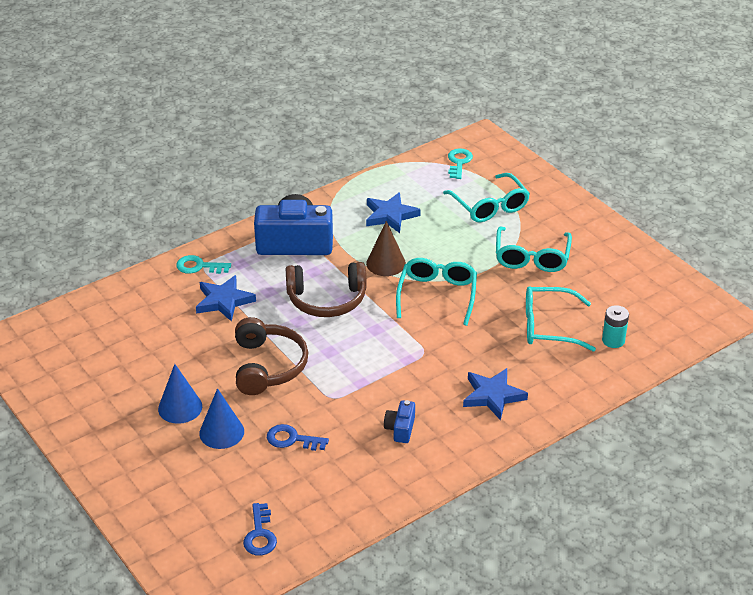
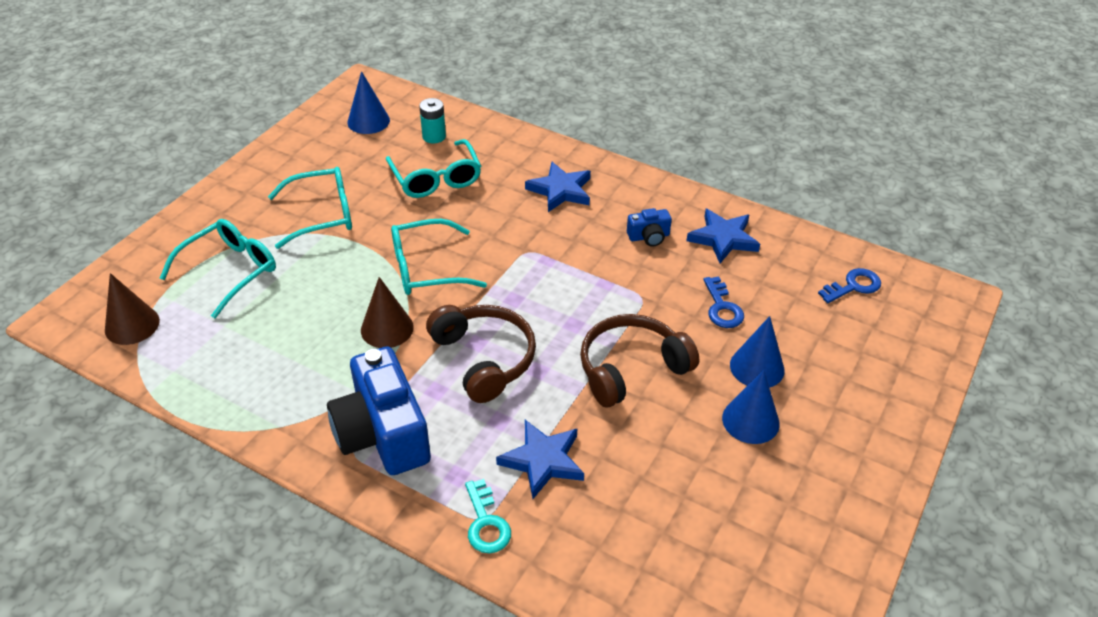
camera: 115 degrees left, 5 degrees up
blue star [366,192,421,233] -> blue star moved to [686,209,760,263]
turquoise key [448,148,473,179] -> brown cone [105,273,160,345]
none -> blue cone [347,71,390,134]

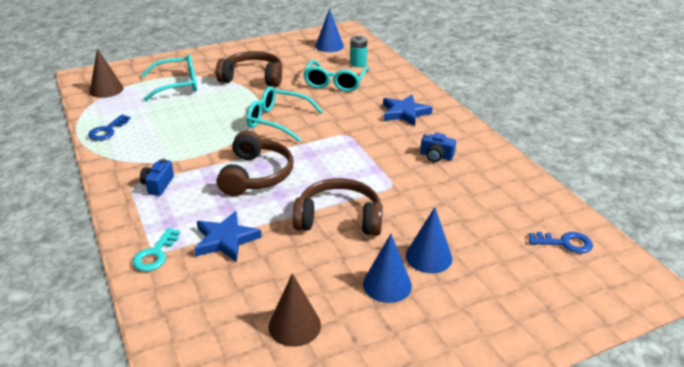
camera: 35 degrees right, 10 degrees down
turquoise glasses [268,167,352,249] -> brown headphones [216,51,282,87]
blue camera [327,346,431,475] -> blue camera [140,159,174,196], size x0.45
brown cone [361,277,414,348] -> brown cone moved to [268,273,321,347]
blue star [686,209,760,263] -> none
blue key [703,276,744,328] -> blue key moved to [88,115,130,141]

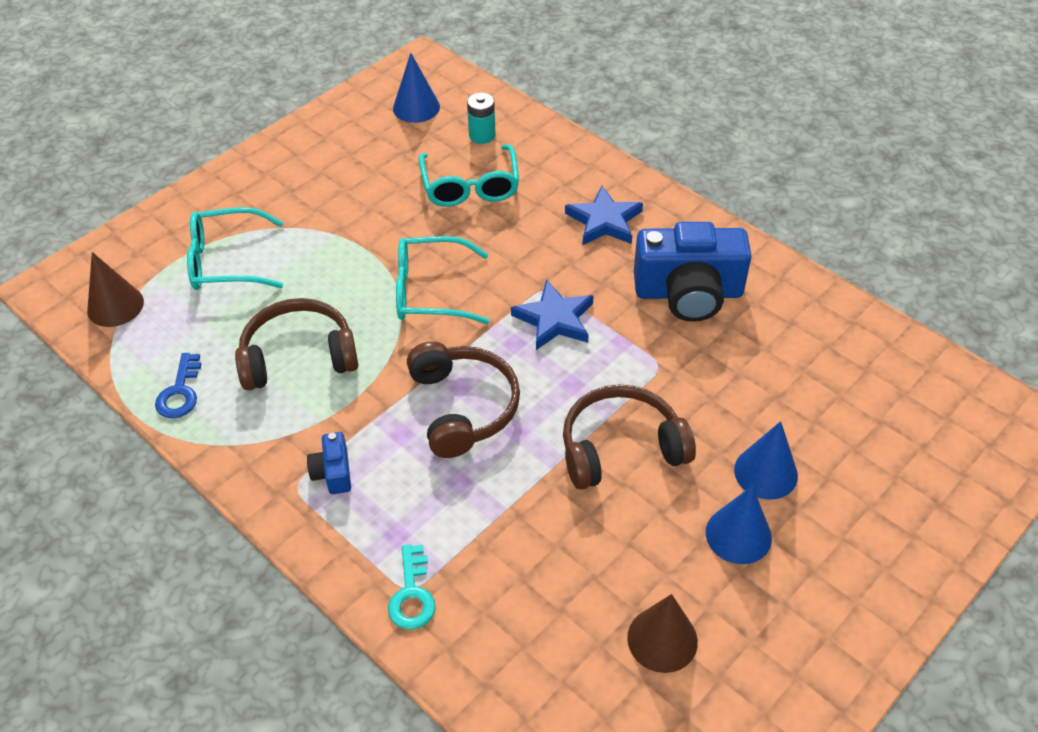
camera: 20 degrees left, 15 degrees up
turquoise glasses [141,54,197,101] -> turquoise glasses turned 150 degrees counterclockwise [187,207,283,290]
blue star [194,211,262,262] -> blue star moved to [511,280,594,350]
brown headphones [216,51,282,87] -> brown headphones moved to [235,298,358,390]
blue camera [420,133,456,162] -> blue camera [634,222,752,322], size x2.23
blue key [529,232,593,254] -> none

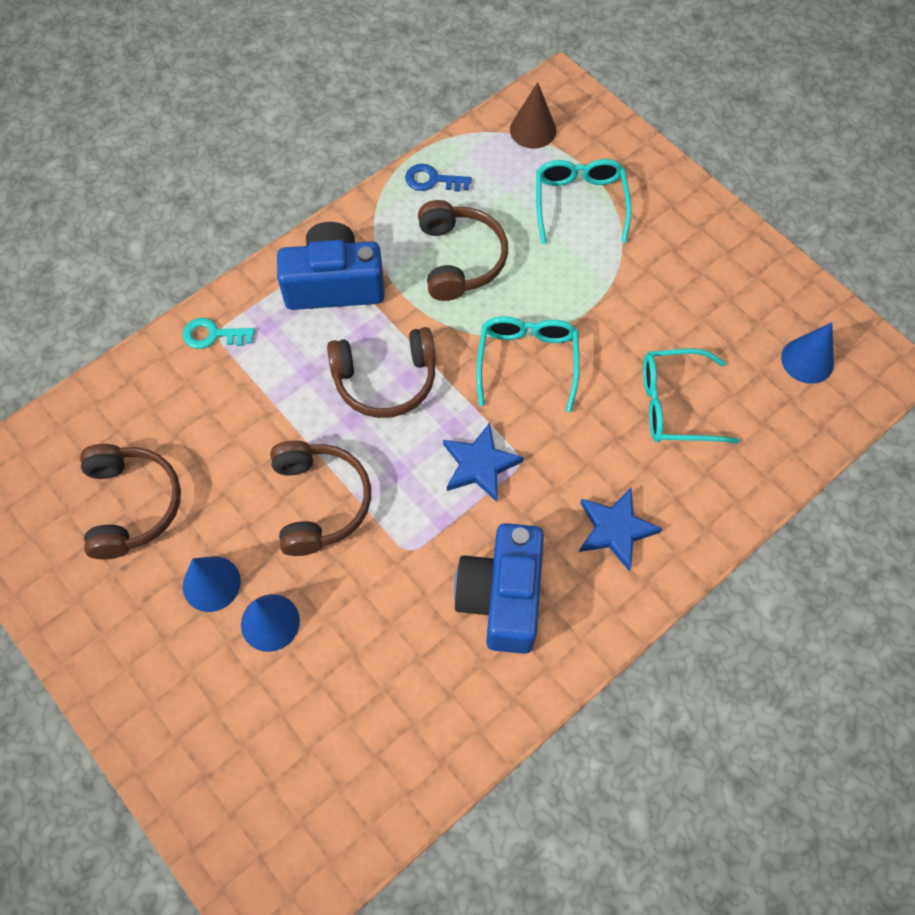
camera: 95 degrees right, 15 degrees up
blue camera [307,432,351,494] -> blue camera [277,222,385,310], size x2.23
turquoise battery [467,93,495,144] -> none
brown cone [627,594,698,673] -> brown headphones [80,444,181,560]

